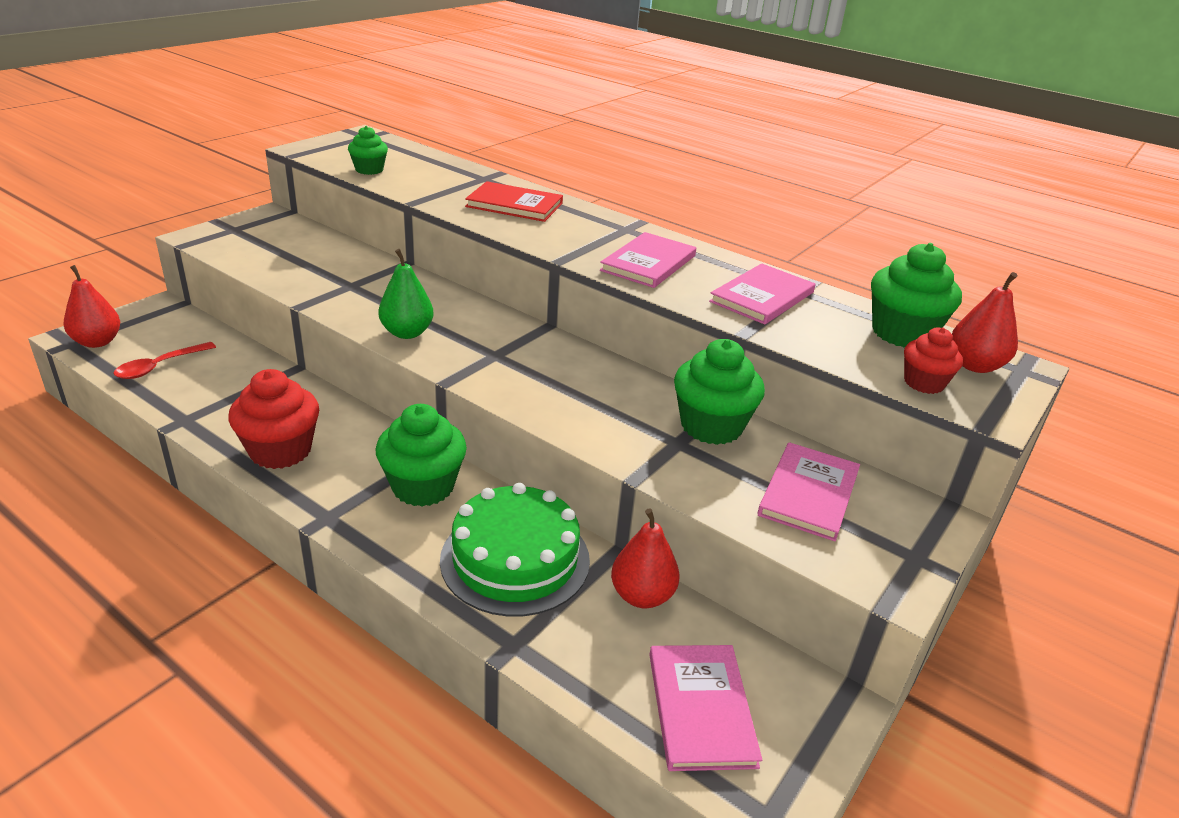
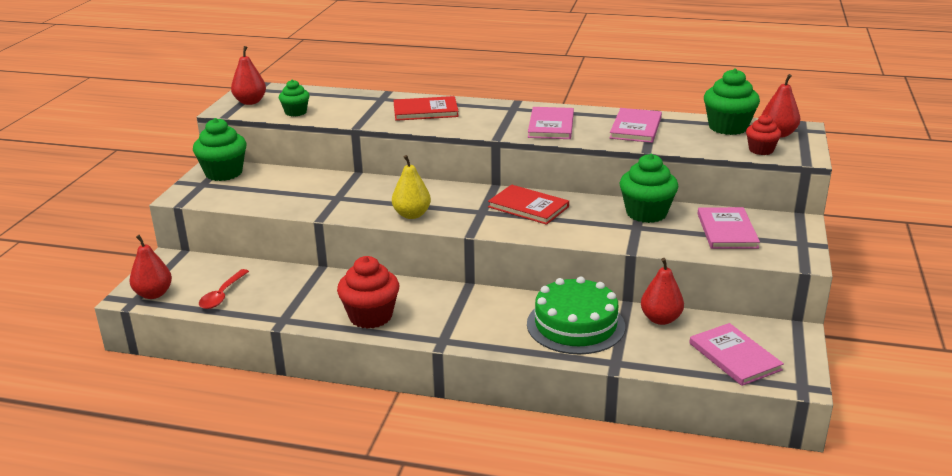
camera: 20 degrees left, 5 degrees down
green cupcake [376,404,467,507] -> green cupcake moved to [193,118,247,181]
green pear [378,249,434,339] -> yellow pear [392,155,431,219]
none -> red pear [231,46,266,105]
none -> red book [488,185,569,225]

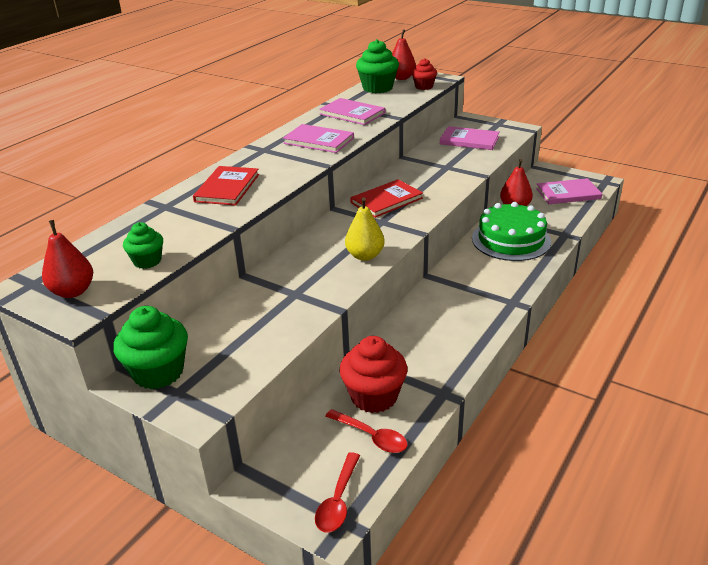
camera: 70 degrees left, 5 degrees up
red pear [130,235,172,299] -> red spoon [315,452,360,533]
red cupcake [337,256,399,329] -> red cupcake moved to [340,336,408,413]
green cupcake [620,154,679,223] -> none

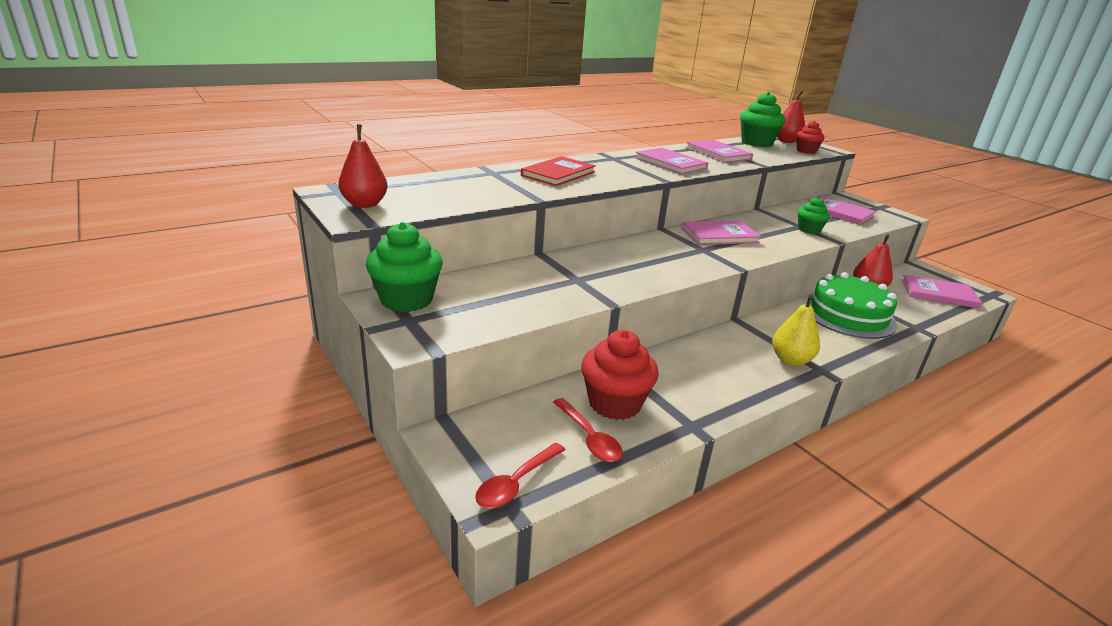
camera: 20 degrees right, 5 degrees down
green cupcake [123,222,163,269] -> green cupcake moved to [798,197,830,234]
yellow pear [345,197,385,261] -> yellow pear moved to [772,295,820,366]
red book [350,179,423,218] -> pink book [681,221,761,245]

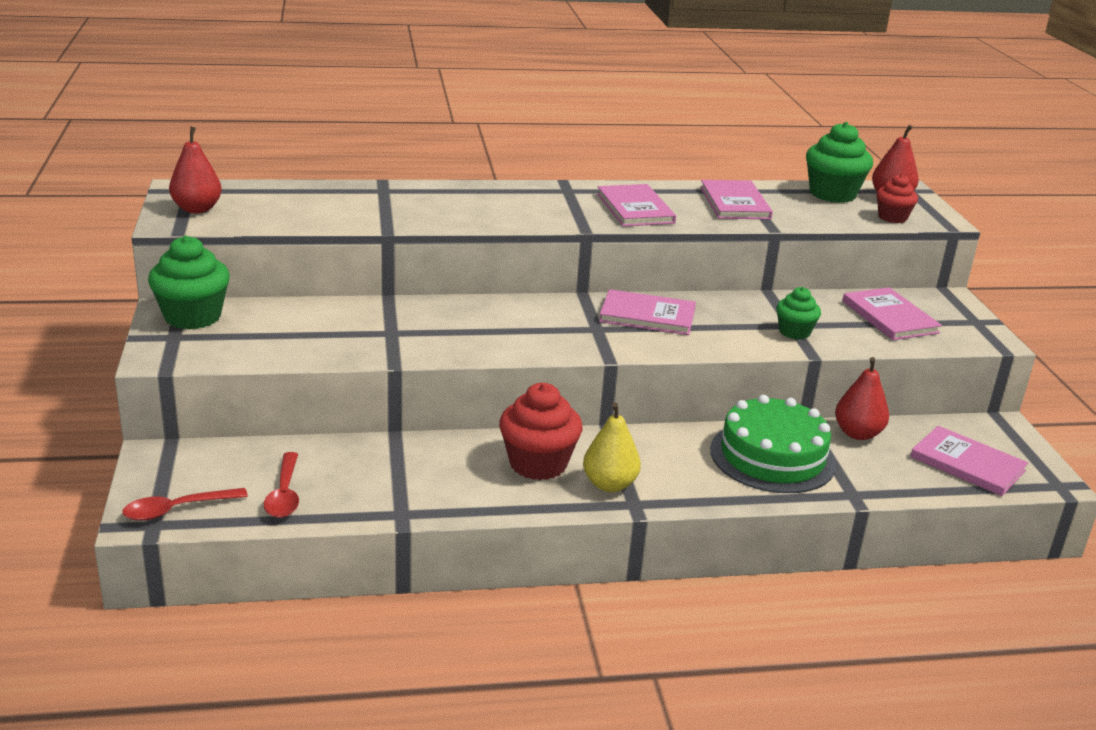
camera: 25 degrees right, 0 degrees up
red book [521,156,596,186] -> none
red cupcake [581,330,659,420] -> red cupcake moved to [499,383,583,480]

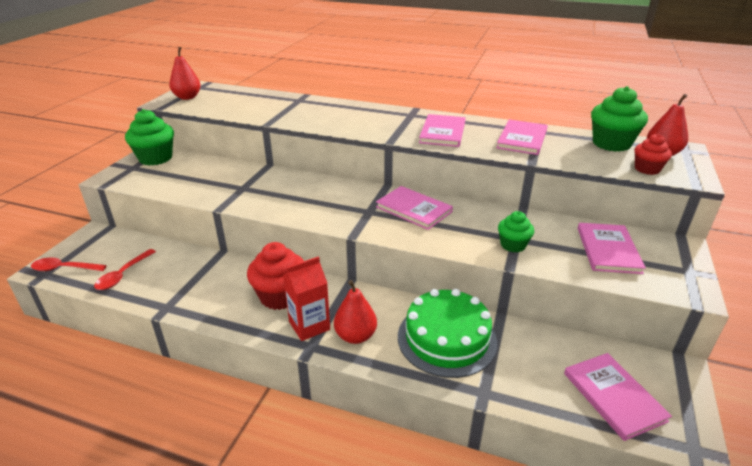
camera: 30 degrees right, 5 degrees up
yellow pear [583,403,641,492] -> red carton [283,256,330,341]
red pear [835,357,889,440] -> red pear moved to [334,280,377,344]

